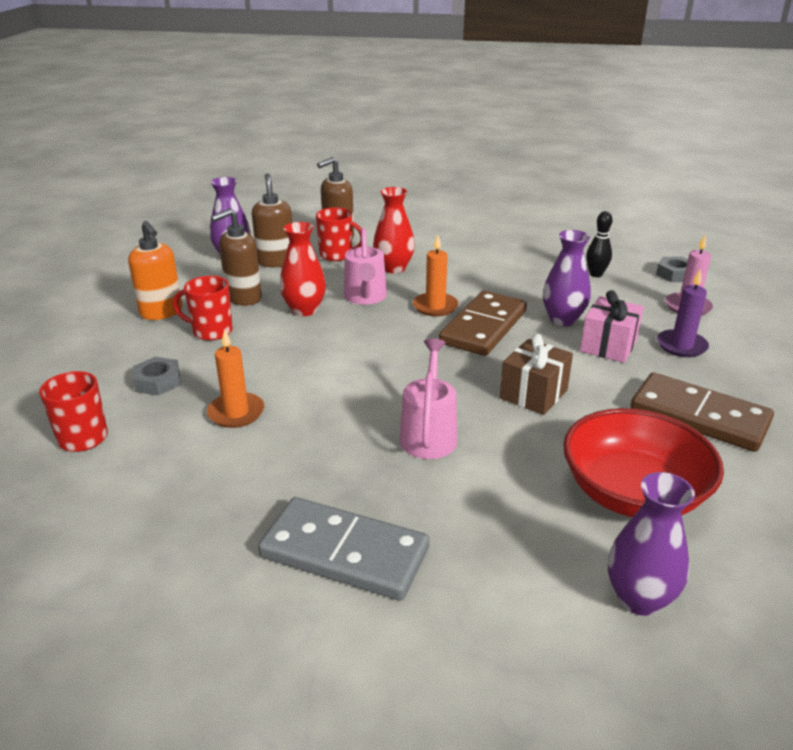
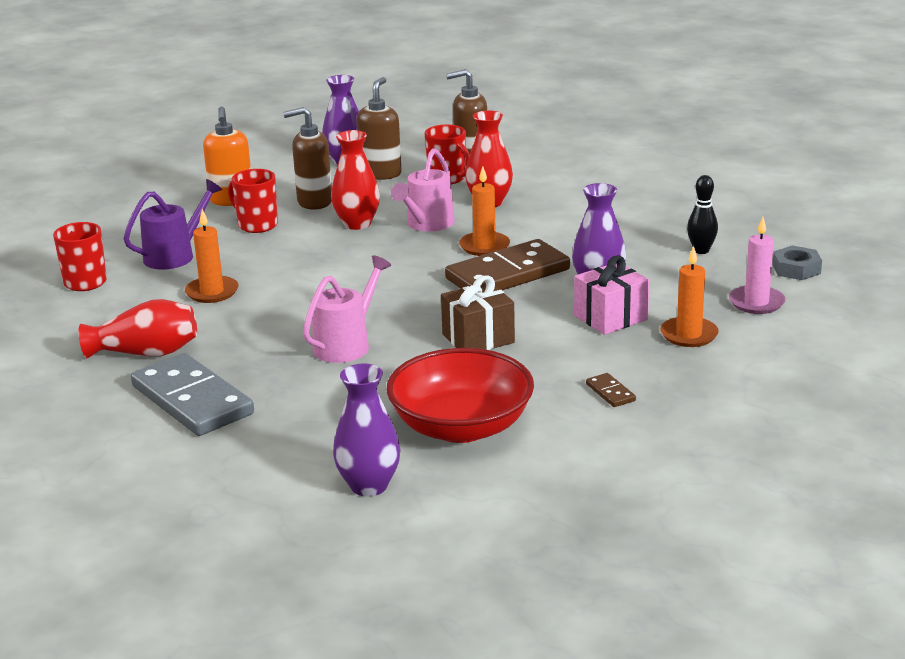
camera: 30 degrees right, 5 degrees down
grey nut [133,357,181,396] -> purple watering can [124,179,222,270]
brown domino [630,372,774,452] -> brown domino [586,373,636,407], size x0.40
purple candle [657,269,709,357] -> orange candle [660,246,719,347]
none -> red vase [78,299,197,358]

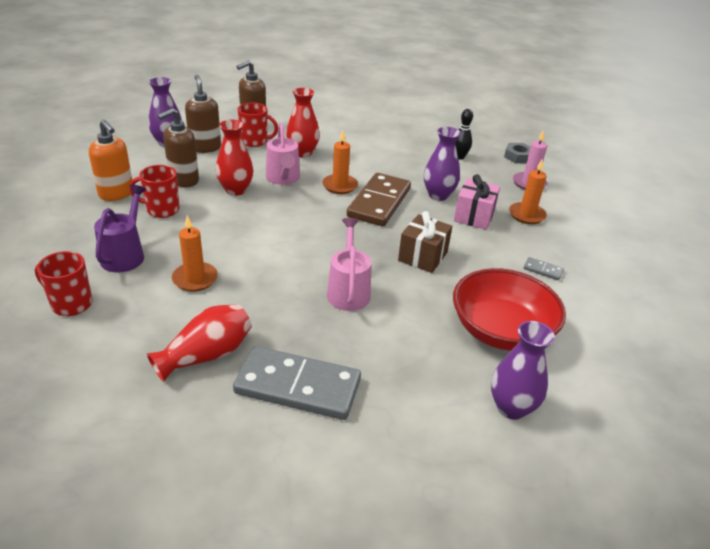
camera: 40 degrees left, 10 degrees up
brown domino [586,373,636,407] -> grey domino [524,257,564,280]

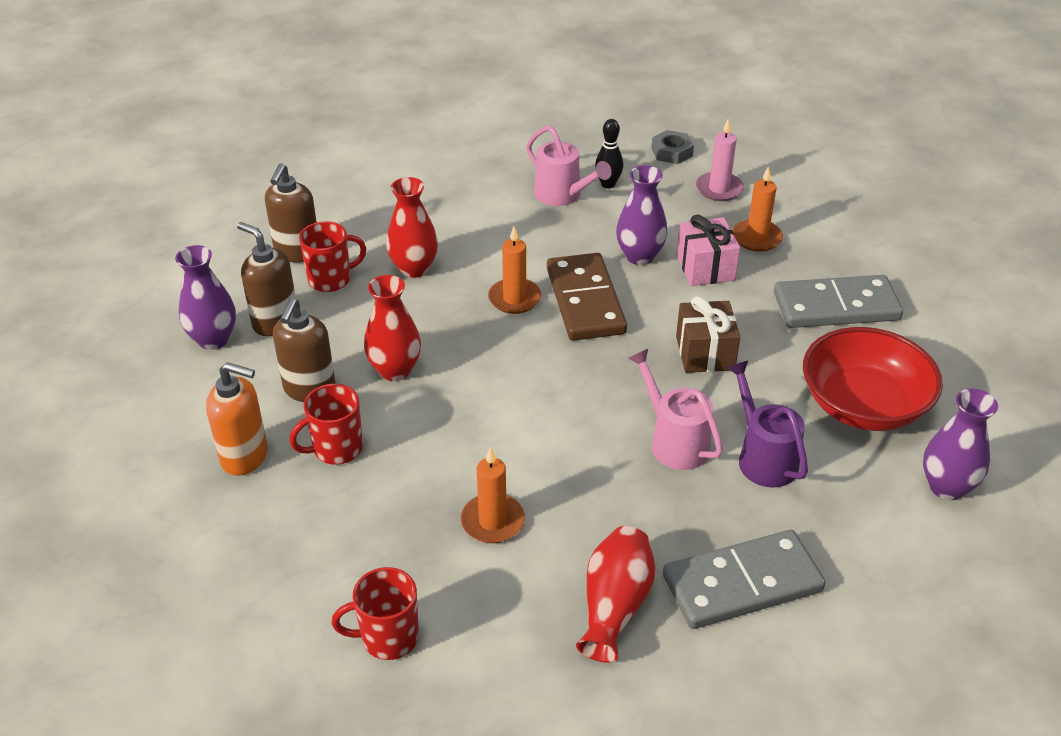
camera: 30 degrees left, 5 degrees up
purple watering can [94,185,146,273] -> purple watering can moved to [726,361,808,488]
pink watering can [266,123,300,185] -> pink watering can moved to [526,125,612,206]
grey domino [524,257,564,280] -> grey domino [774,275,903,328], size x2.50

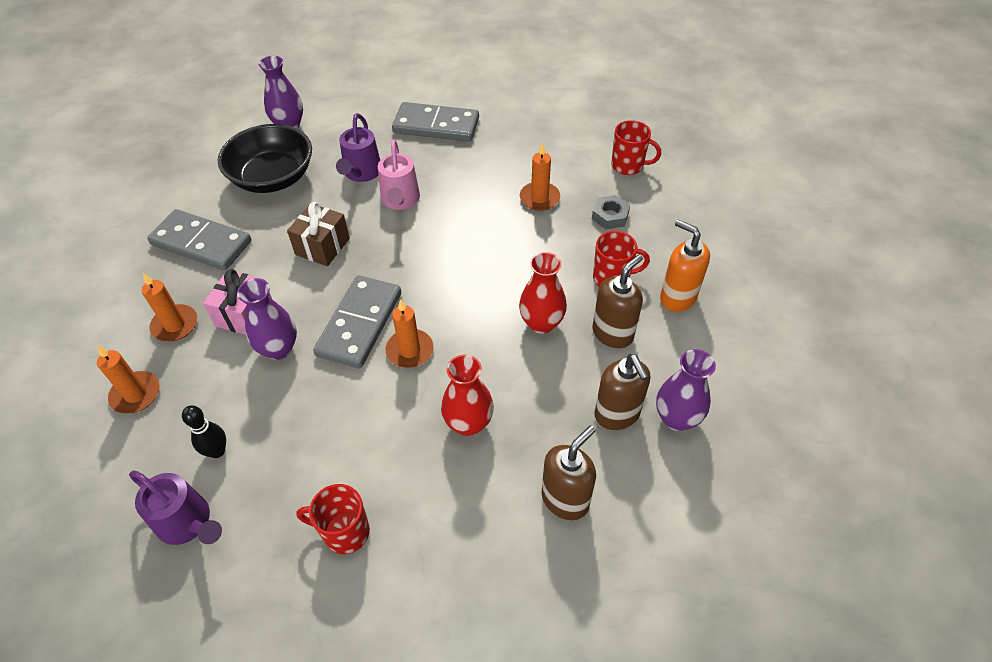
camera: 150 degrees left, 10 degrees up
red mug [299,221,366,292] -> red mug moved to [296,484,370,554]
pink watering can [526,125,612,206] -> none
brown domino [547,253,627,341] -> grey domino [313,275,401,369]
red vase [576,526,655,663] -> none
grey nut [651,130,694,164] -> grey nut moved to [592,195,630,229]
pink candle [696,119,744,201] -> orange candle [97,345,160,414]
red bowl [803,327,943,431] -> black bowl [218,124,312,193]
none -> purple watering can [129,470,222,545]

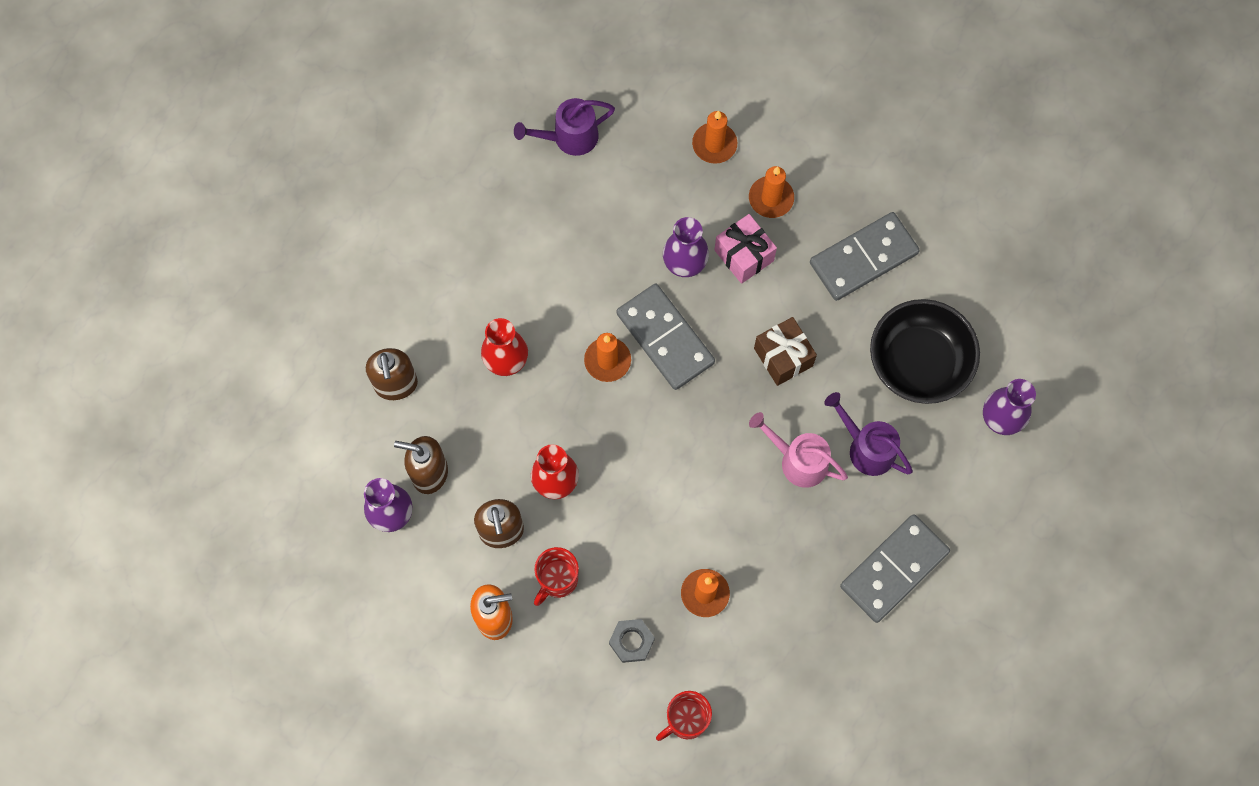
camera: 125 degrees right, 20 degrees up
black bowling pin [182,405,226,458] -> none
red mug [296,484,370,554] -> none

